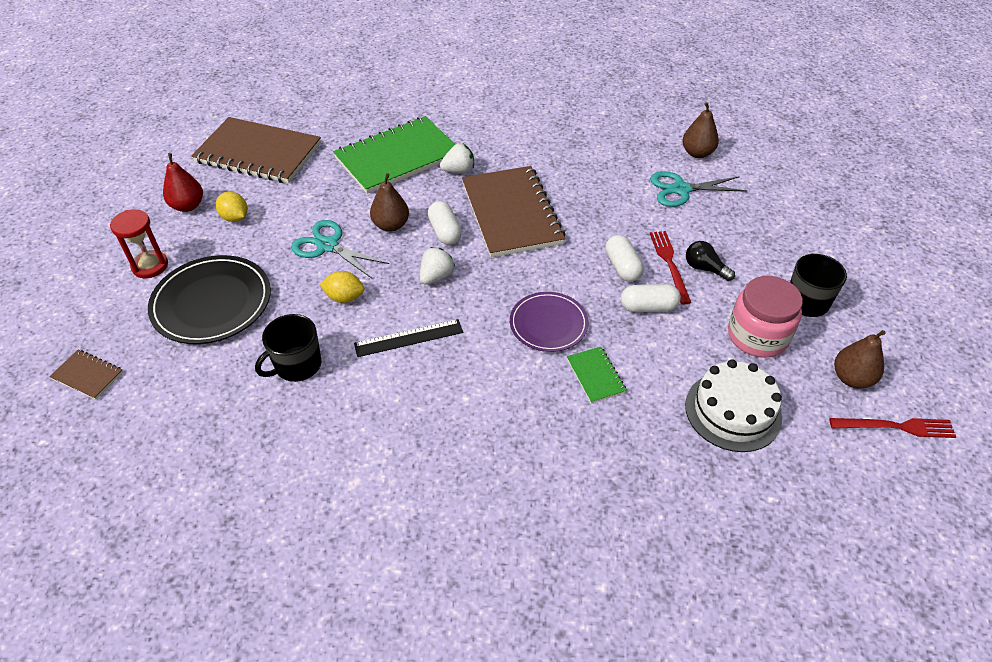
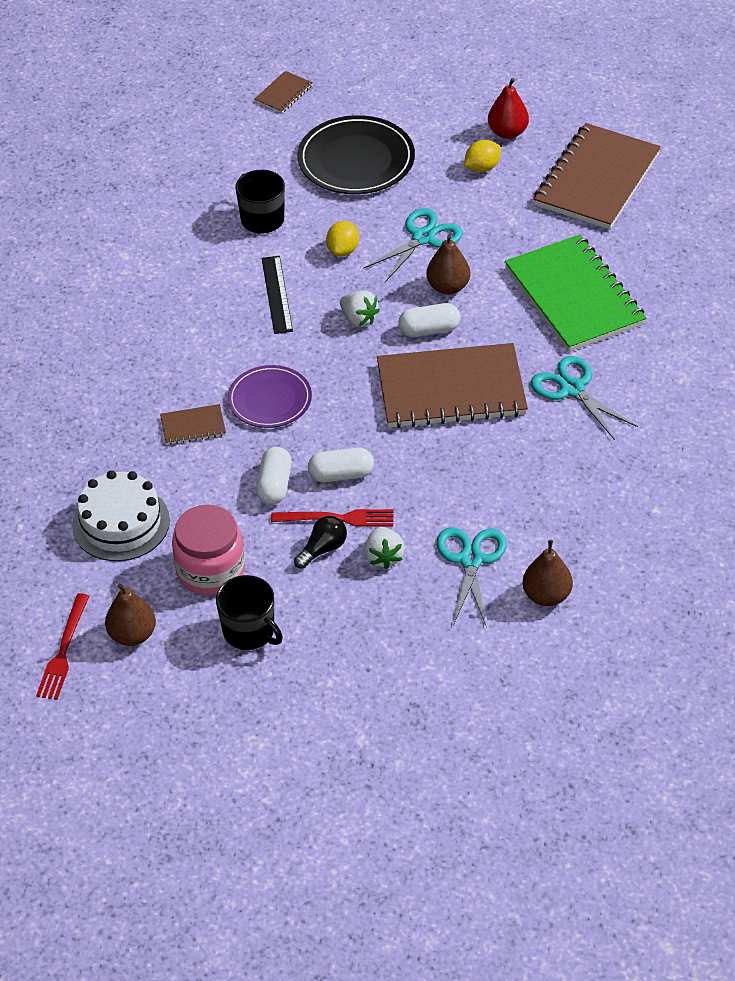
camera: 100 degrees right, 0 degrees up
red hourglass [110,209,168,278] -> none
white strawberry [440,143,474,173] -> white strawberry moved to [364,527,405,569]
green notebook [567,347,627,403] -> brown notebook [160,404,226,445]
none -> turquoise scissors [531,356,638,440]

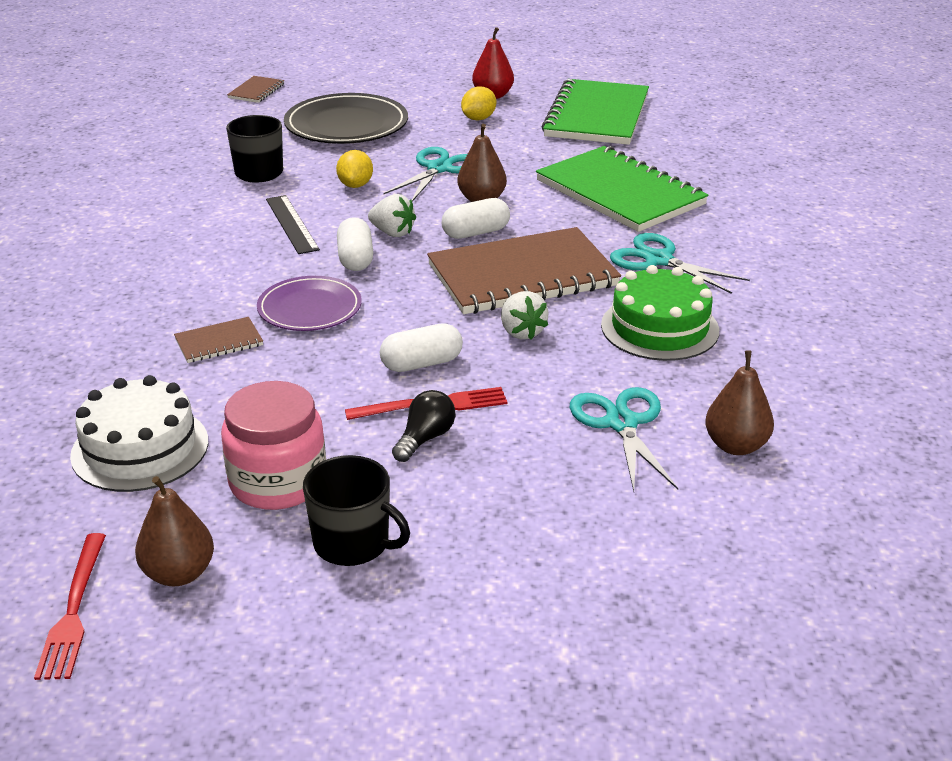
camera: 15 degrees left, 15 degrees down
white capsule [256,447,292,505] -> white capsule moved to [337,217,373,271]
white strawberry [364,527,405,569] -> white strawberry moved to [501,291,549,340]
brown notebook [534,123,661,229] -> green notebook [541,79,649,145]
none -> green cake [601,265,719,361]

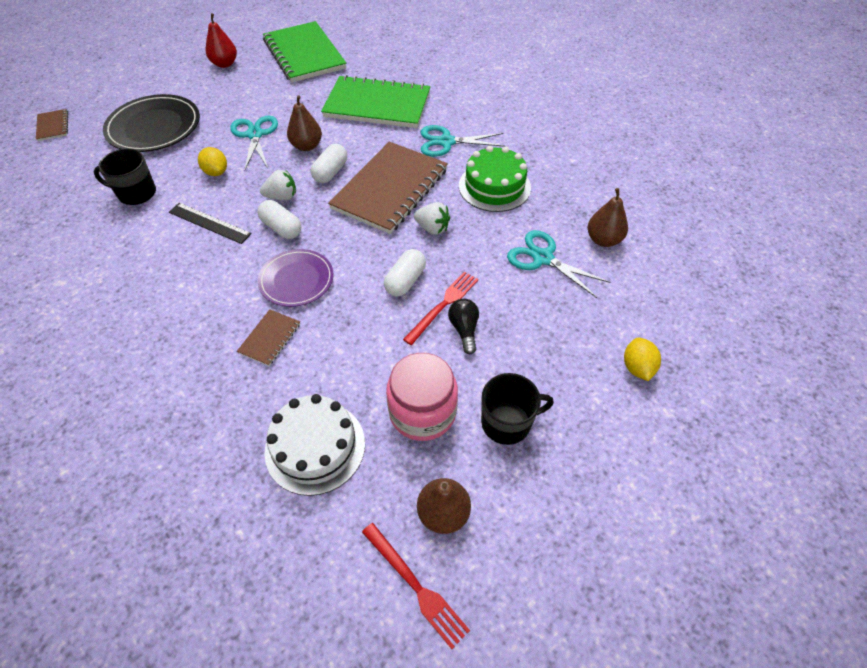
camera: 40 degrees left, 20 degrees up
yellow lemon [461,86,496,121] -> yellow lemon moved to [624,338,661,381]

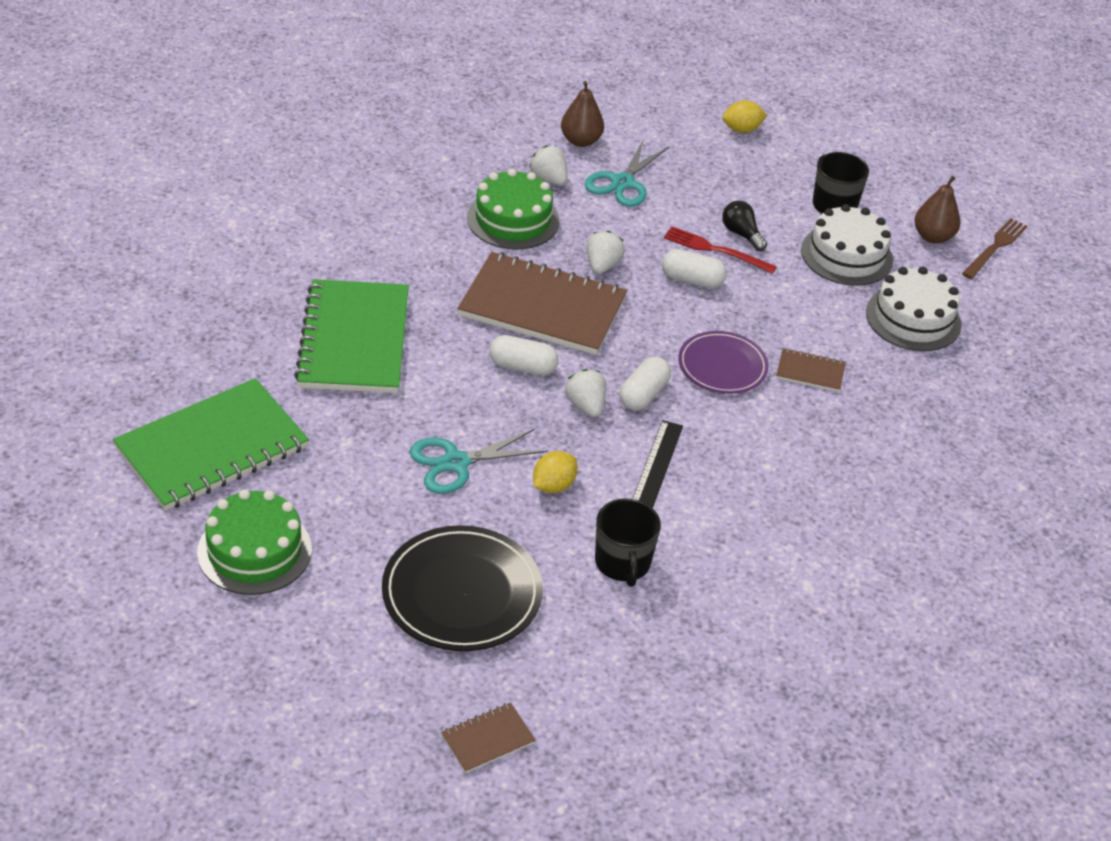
camera: 105 degrees left, 10 degrees down
red pear [206,13,237,68] -> green cake [197,489,312,595]
brown pear [287,95,322,151] -> none
red fork [362,523,470,649] -> brown fork [962,218,1027,279]
pink jar [386,353,458,441] -> white cake [801,204,893,286]
turquoise scissors [421,125,505,157] -> none
black light bulb [448,299,479,355] -> black light bulb turned 75 degrees clockwise [722,201,767,251]
none -> white strawberry [529,145,568,185]

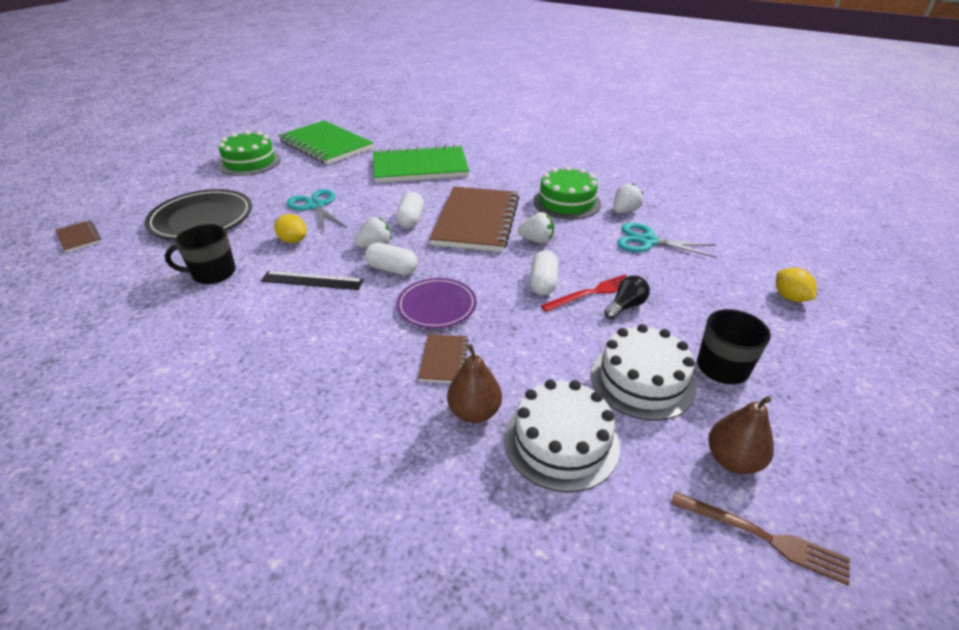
camera: 85 degrees right, 5 degrees down
brown pear [561,81,604,147] -> brown pear moved to [447,344,502,423]
red fork [664,226,777,274] -> red fork turned 45 degrees clockwise [541,274,627,312]

